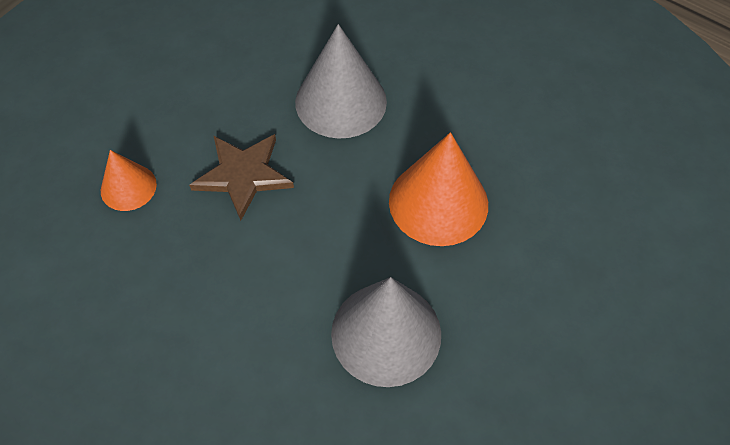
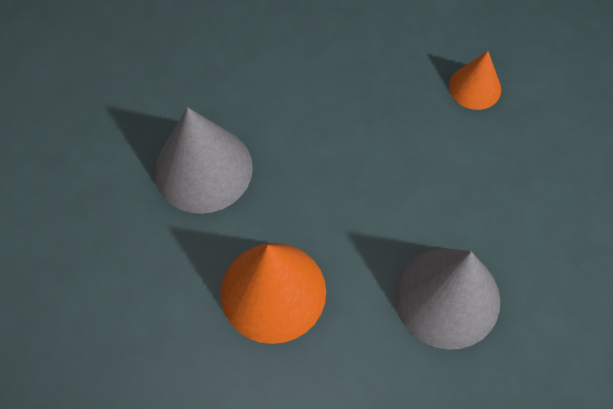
camera: 130 degrees right, 5 degrees up
brown star [189,134,294,221] -> none

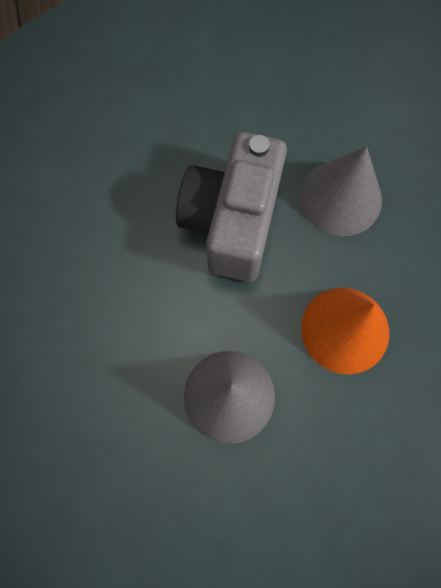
camera: 90 degrees left, 10 degrees up
orange cone [449,51,501,110] -> none
none -> grey camera [176,132,287,282]

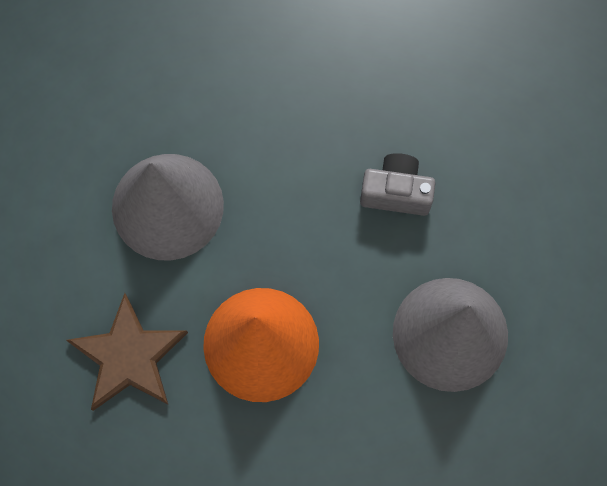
camera: 85 degrees right, 0 degrees up
grey camera [176,132,287,282] -> grey camera [360,153,436,216], size x0.44
none -> brown star [66,293,188,411]

